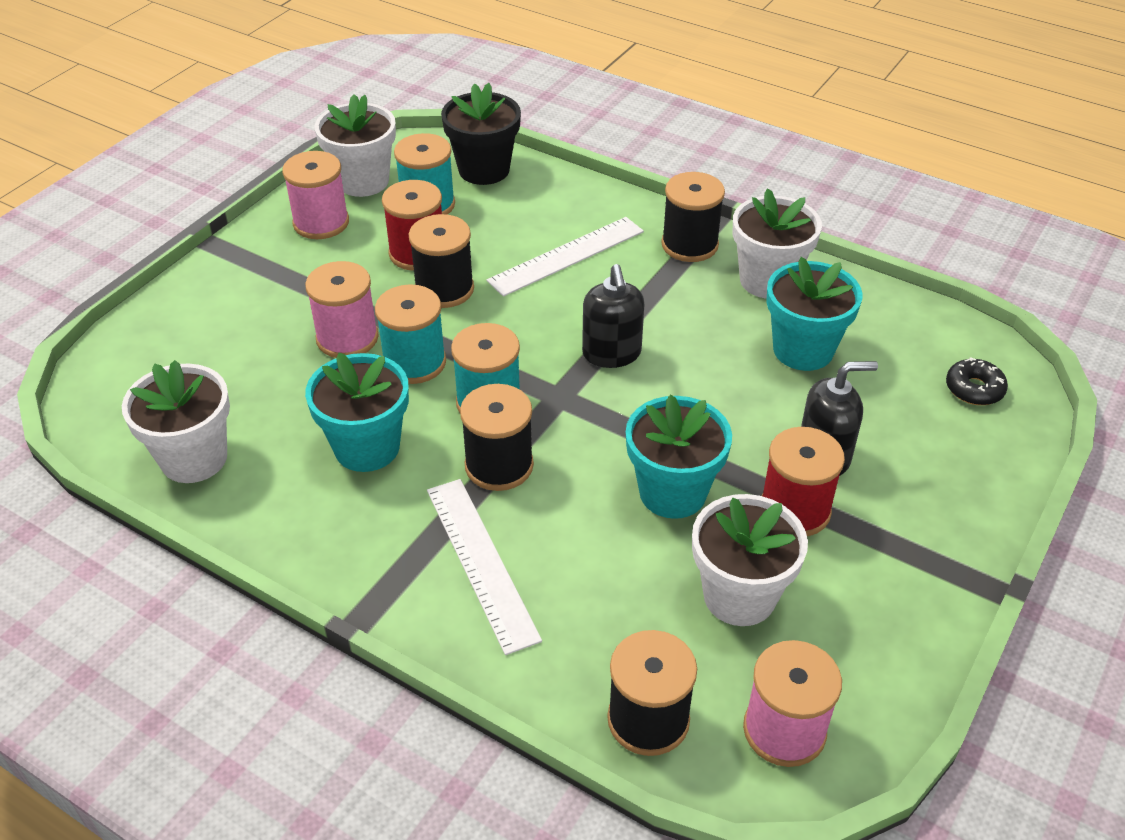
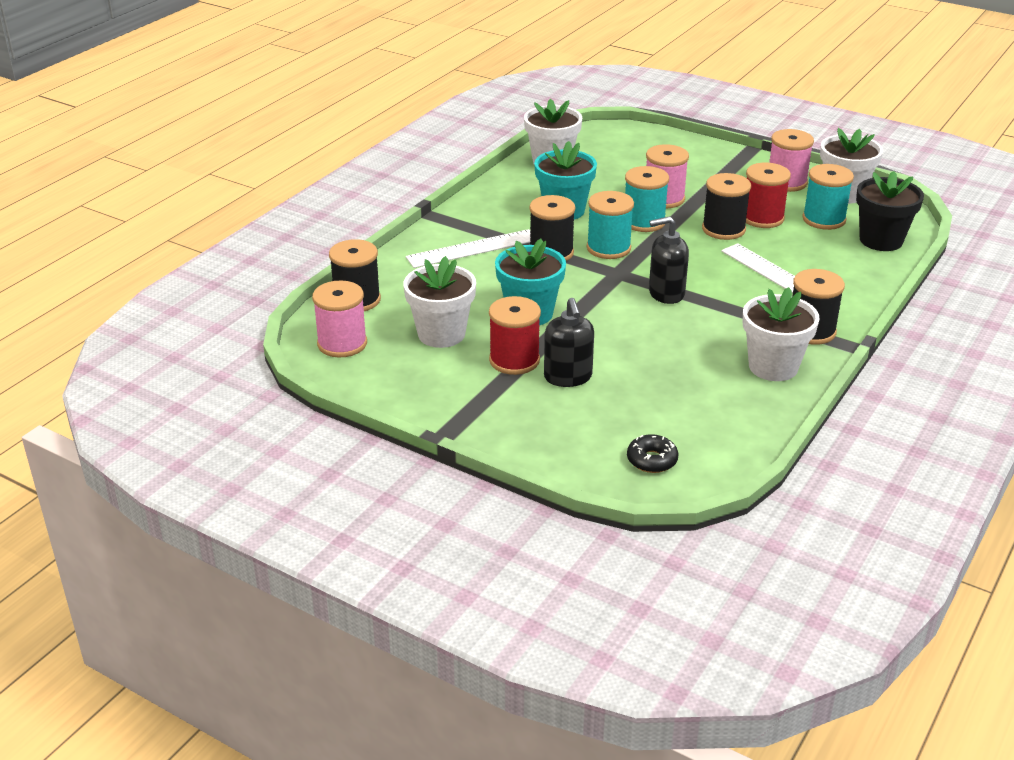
camera: 90 degrees right, 10 degrees down
turquoise flower pot [766,257,862,371] -> none

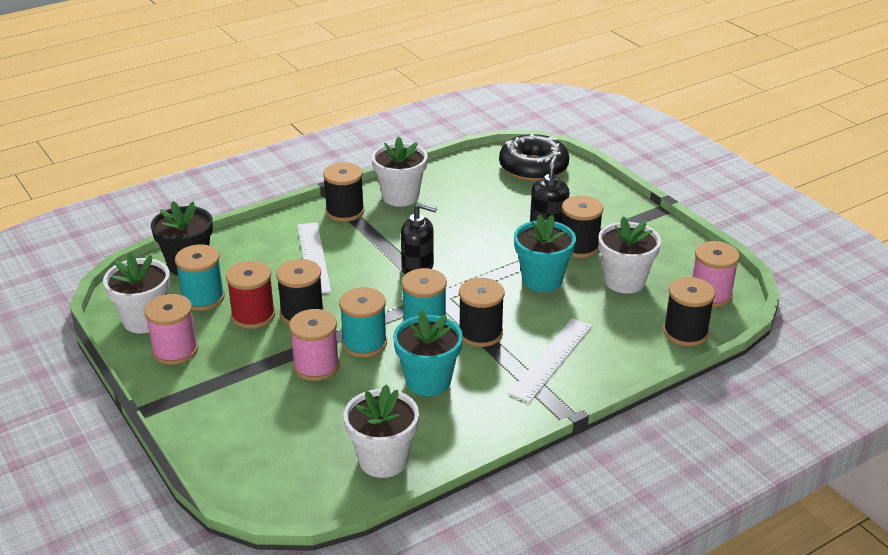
camera: 155 degrees left, 0 degrees up
white ruler [406,229,530,268] -> white ruler turned 60 degrees counterclockwise [508,318,592,403]
red spool [489,296,541,375] -> black spool [562,196,603,258]
black donut [627,434,679,473] -> black donut [499,133,569,181], size x2.10

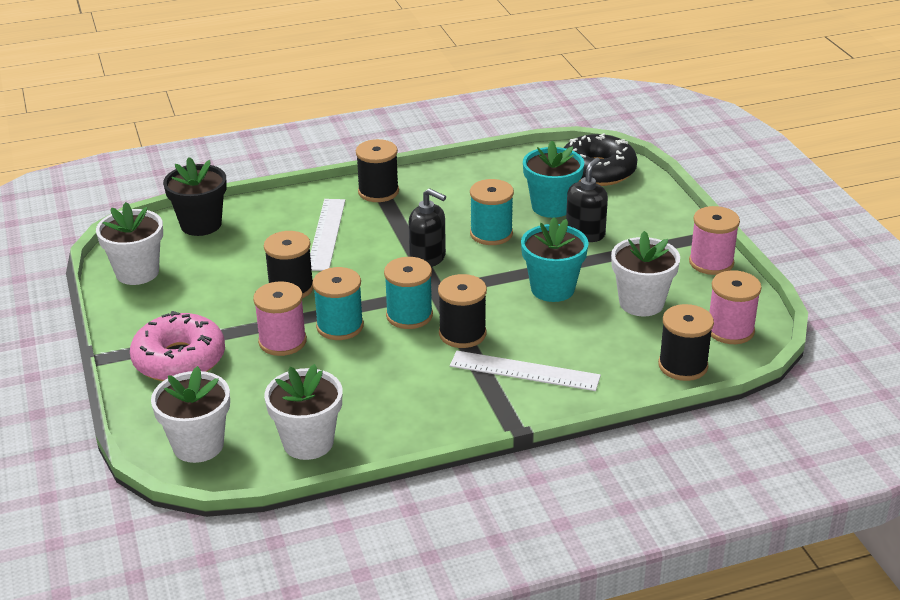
camera: 15 degrees right, 0 degrees up
pink spool [144,294,198,365] -> pink spool moved to [689,206,740,275]
turquoise spool [175,244,225,311] -> turquoise spool moved to [470,179,514,245]
red spool [226,261,275,329] -> none
white flower pot [372,137,428,207] -> white flower pot moved to [151,366,230,463]
turquoise flower pot [393,311,463,396] -> turquoise flower pot moved to [523,140,584,218]
white ruler [508,318,592,403] -> white ruler turned 60 degrees clockwise [450,351,601,391]
black spool [562,196,603,258] -> none
none -> pink donut [130,311,225,381]

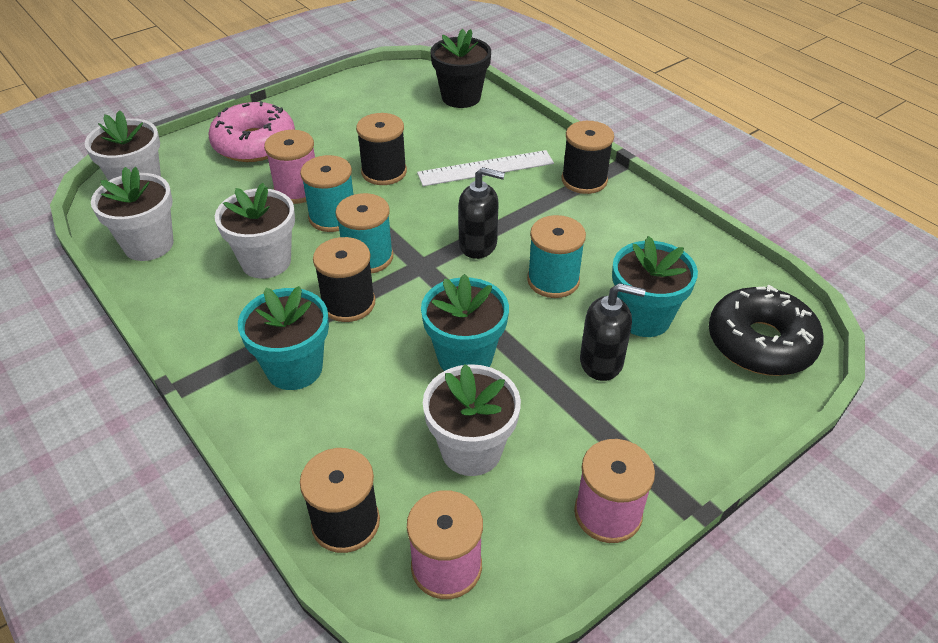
camera: 70 degrees right, 10 degrees up
white flower pot [96,202,163,285] -> white flower pot moved to [215,183,295,279]
black soap dispenser [408,188,446,267] -> black soap dispenser turned 90 degrees counterclockwise [458,167,505,259]
white ruler [450,351,601,391] -> turquoise flower pot [238,286,329,390]

